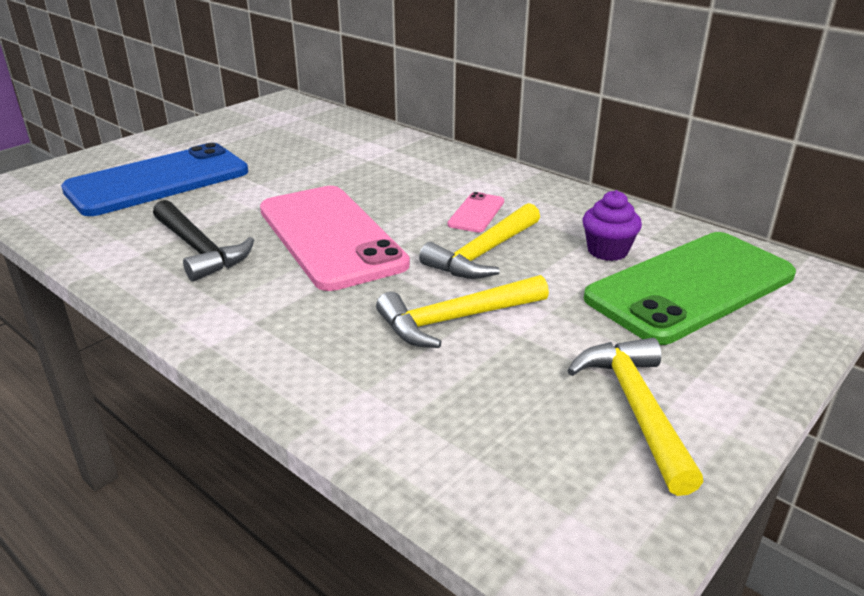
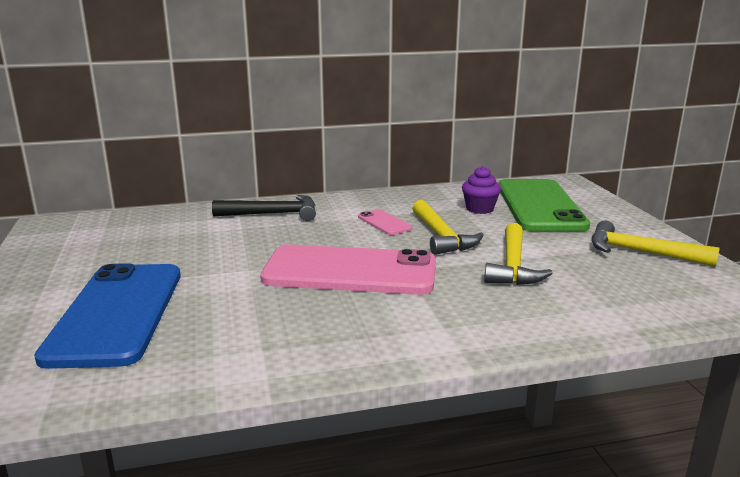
camera: 55 degrees left, 10 degrees down
black hammer [153,200,254,281] -> black hammer moved to [212,195,316,221]

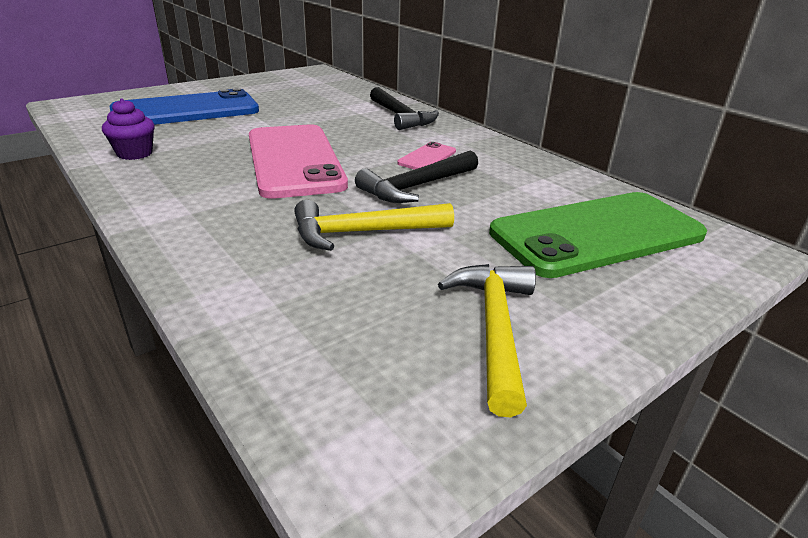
camera: 65 degrees right, 10 degrees up
yellow hammer [412,200,484,255] -> black hammer [355,151,478,203]
purple cupcake [462,166,501,214] -> purple cupcake moved to [102,98,155,160]

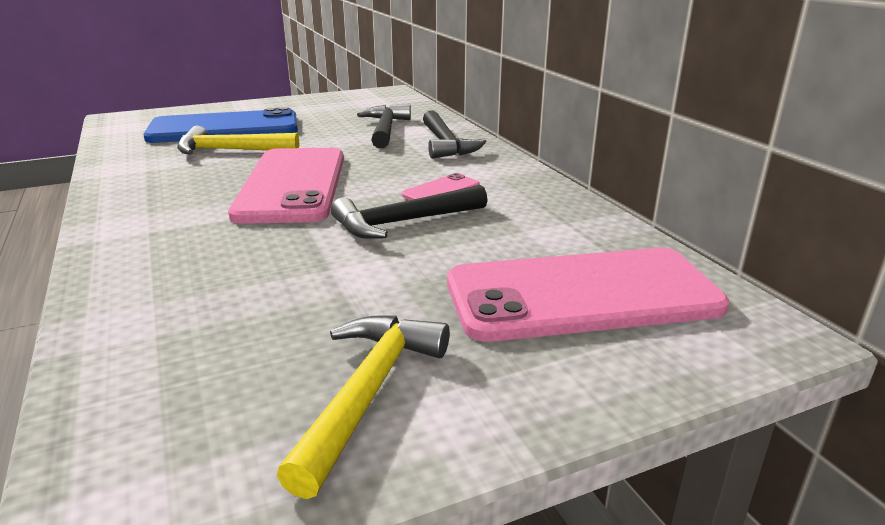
camera: 15 degrees right, 5 degrees down
purple cupcake [102,98,155,160] -> none
yellow hammer [294,200,454,251] -> yellow hammer moved to [177,126,299,155]
green phone [489,192,707,278] -> pink phone [447,248,729,342]
none -> black hammer [357,104,411,148]

